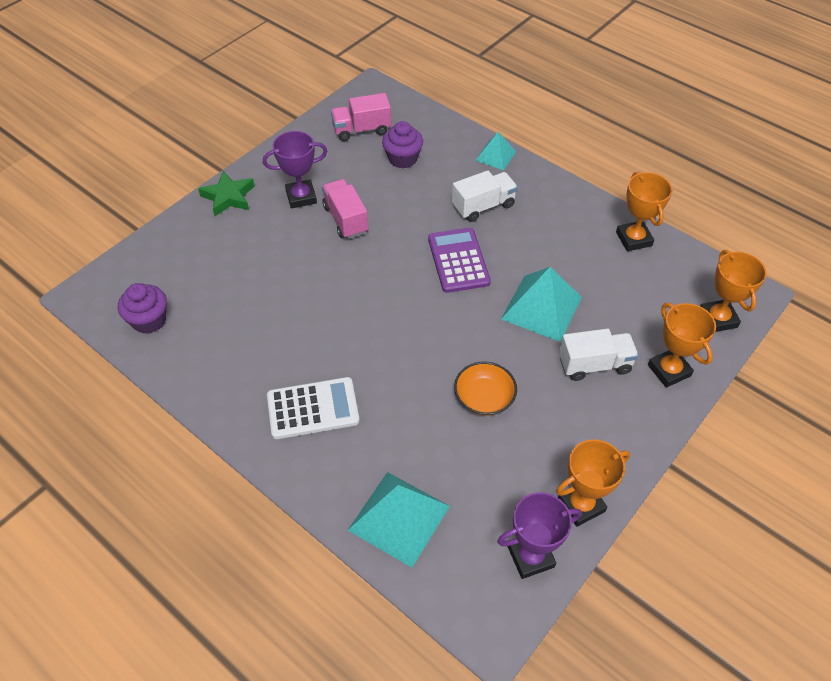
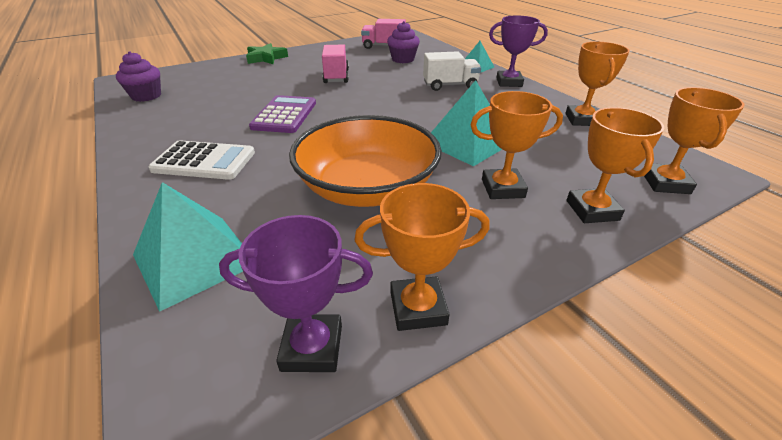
camera: 20 degrees right, 15 degrees down
purple trophy [263,131,327,209] -> purple trophy moved to [489,15,548,87]
purple calculator [428,228,491,293] -> purple calculator moved to [249,95,316,133]
orange bowl [454,362,517,416] -> orange bowl [289,115,442,207], size x2.06
white truck [559,329,639,381] -> orange trophy [470,91,563,199]

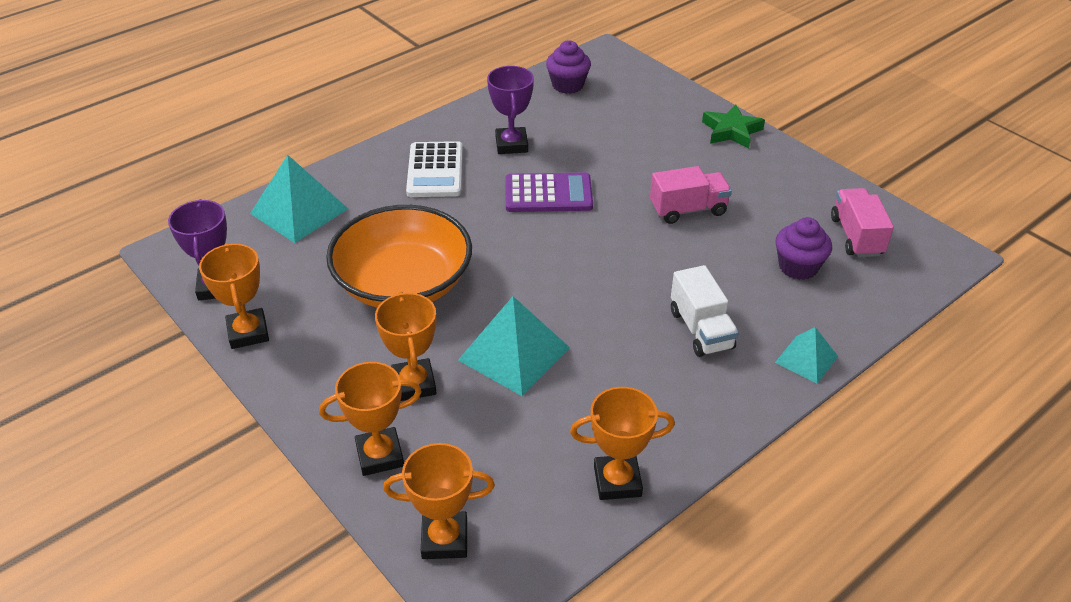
camera: 80 degrees right, 5 degrees up
purple trophy [489,15,548,87] -> purple trophy moved to [487,66,534,154]

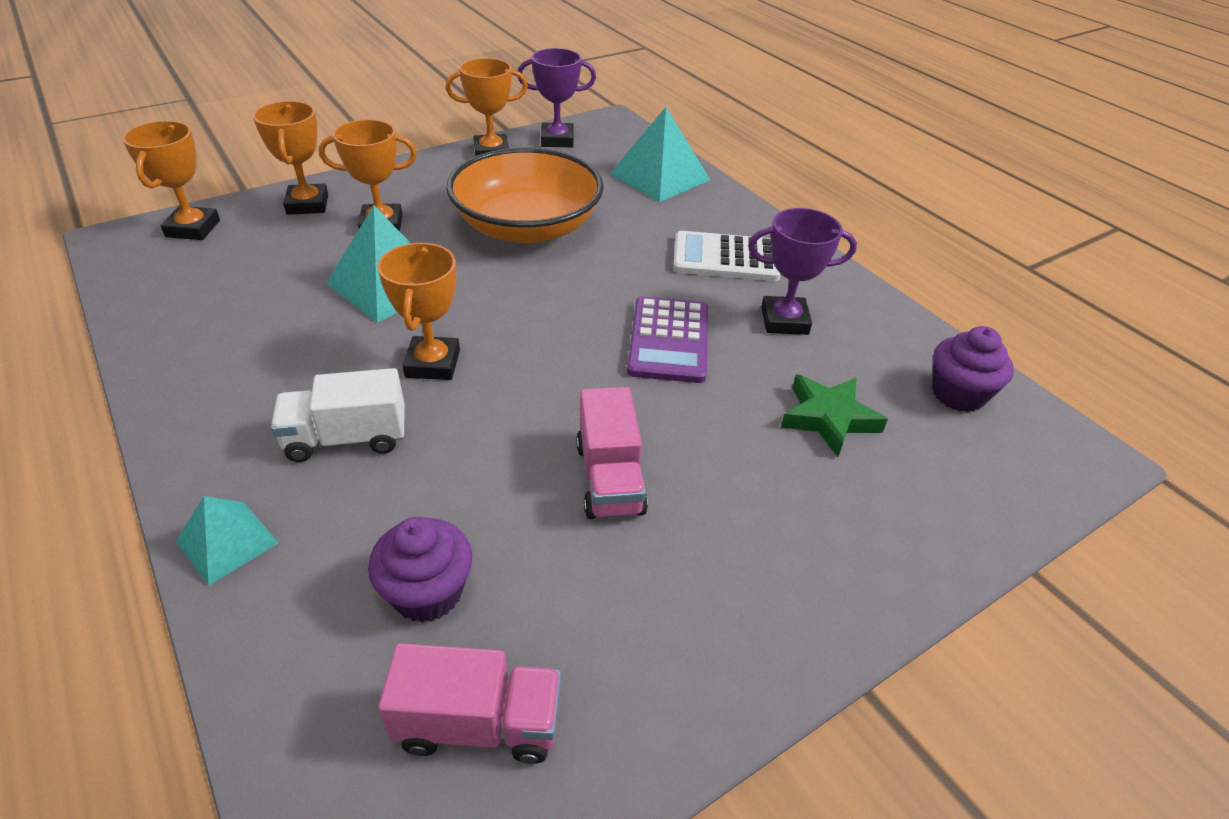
camera: 95 degrees right, 0 degrees up
orange trophy [570,387,675,500] -> orange trophy moved to [377,243,460,380]
green star [702,104,765,149] -> green star moved to [781,374,888,457]

